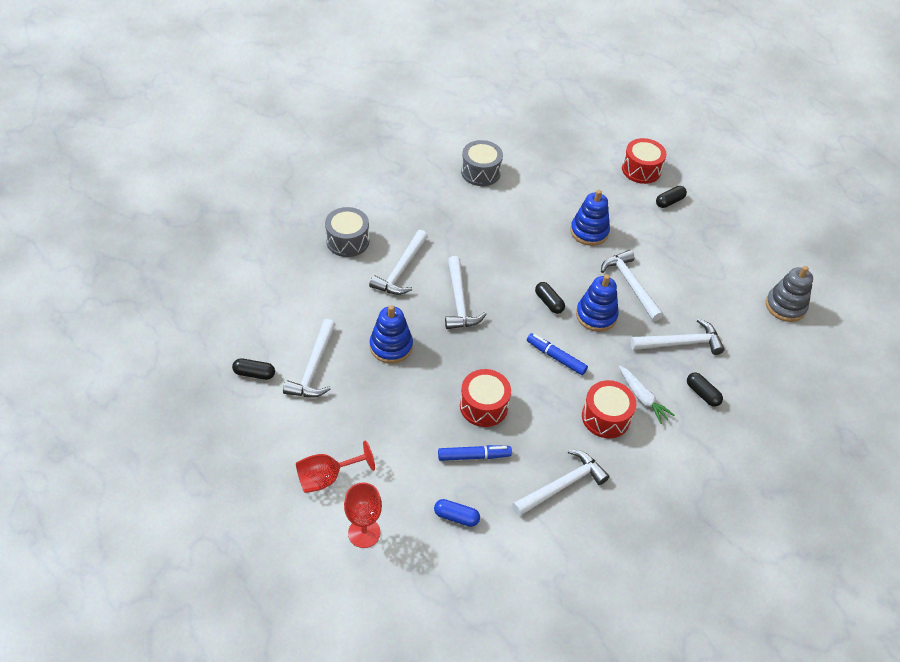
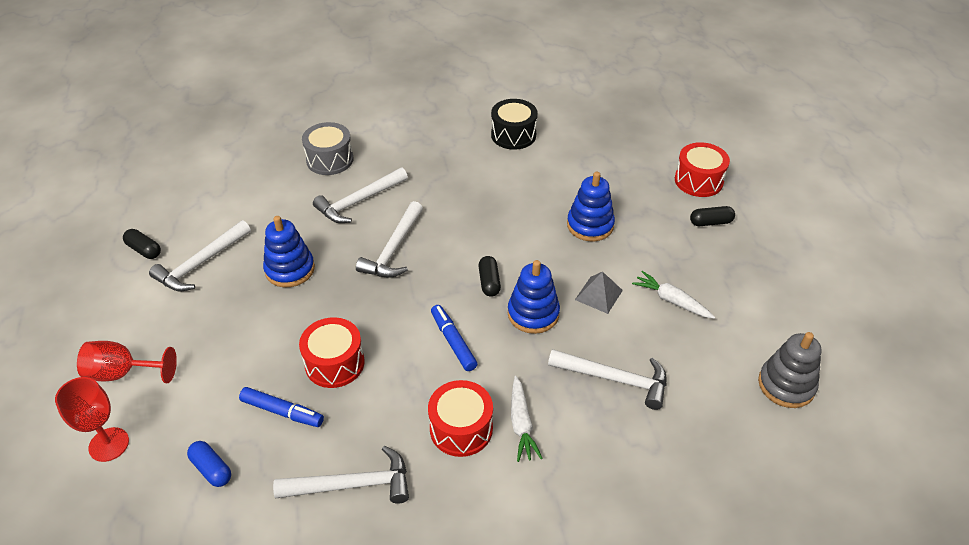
camera: 30 degrees right, 5 degrees down
grey drum [461,140,503,186] -> black drum [491,99,538,150]
white hammer [601,250,663,321] -> grey pyramid [575,272,623,314]
black capsule [687,372,723,407] -> none
none -> white carrot [632,271,715,319]

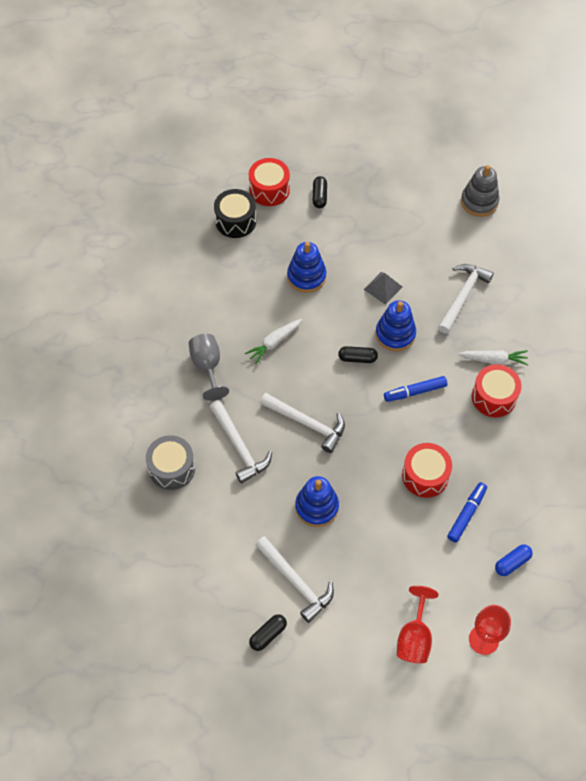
camera: 80 degrees left, 15 degrees up
white hammer [273,446,409,504] -> none
black drum [491,99,538,150] -> black drum moved to [214,189,256,238]
white carrot [632,271,715,319] -> white carrot moved to [245,319,302,364]
none -> grey goblet [189,334,229,401]

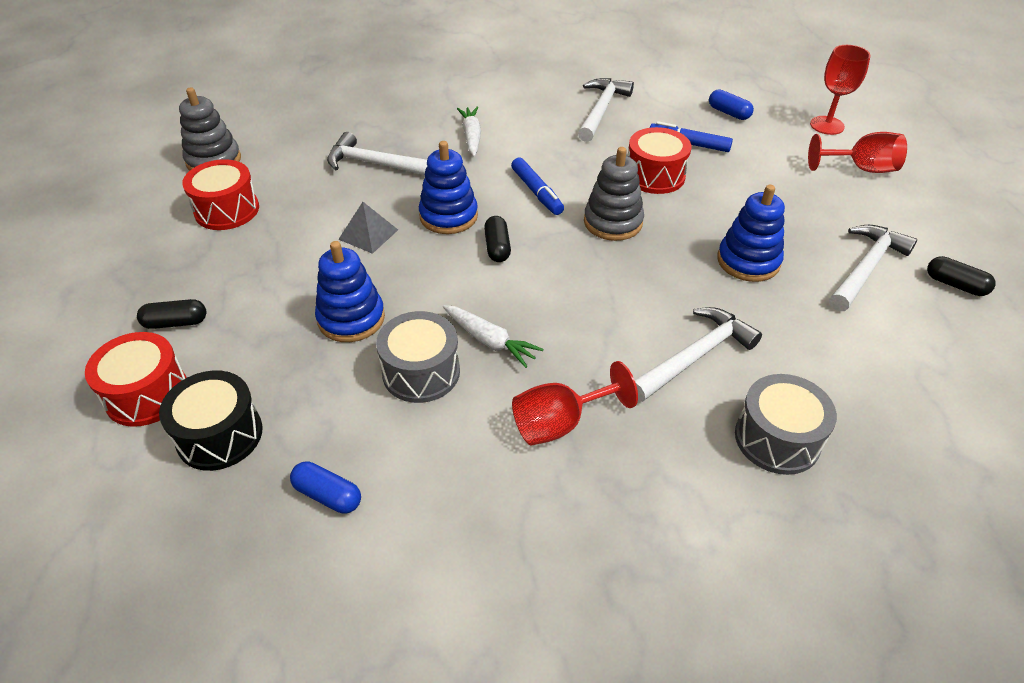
camera: 100 degrees left, 15 degrees down
grey goblet [189,334,229,401] -> red goblet [512,361,638,445]
white hammer [260,393,345,453] -> white hammer moved to [578,78,634,142]
red drum [472,364,522,417] -> red drum moved to [182,159,259,230]
none -> blue capsule [290,461,361,514]
none -> grey drum [376,311,460,403]
none -> grey stacking toy [584,147,644,241]

